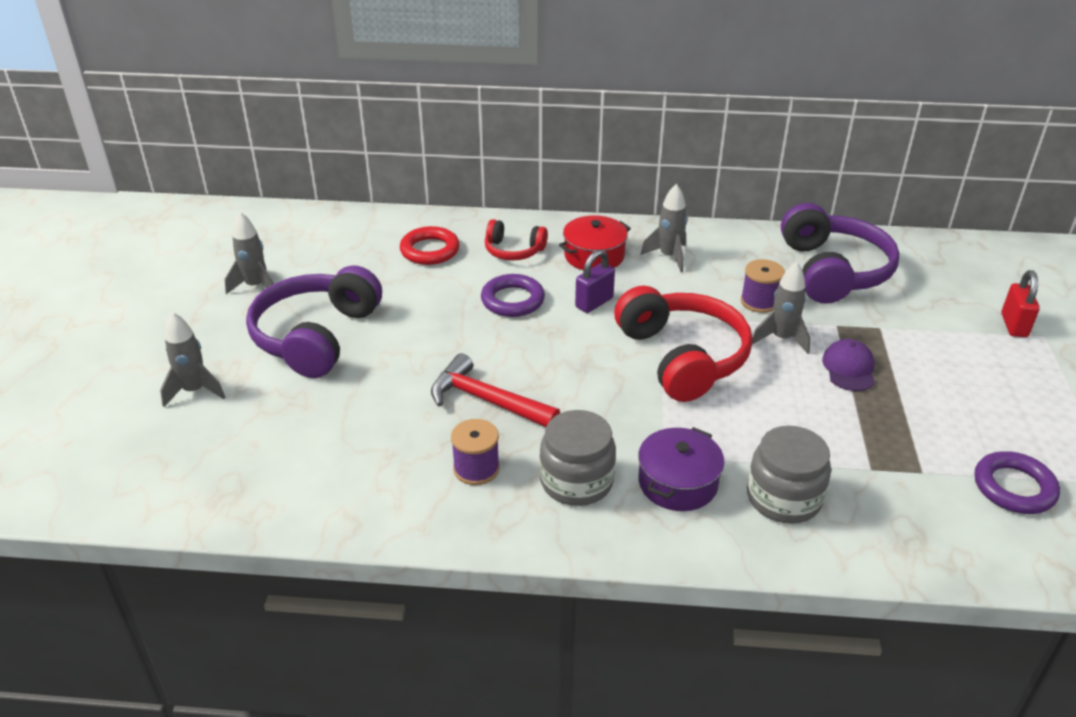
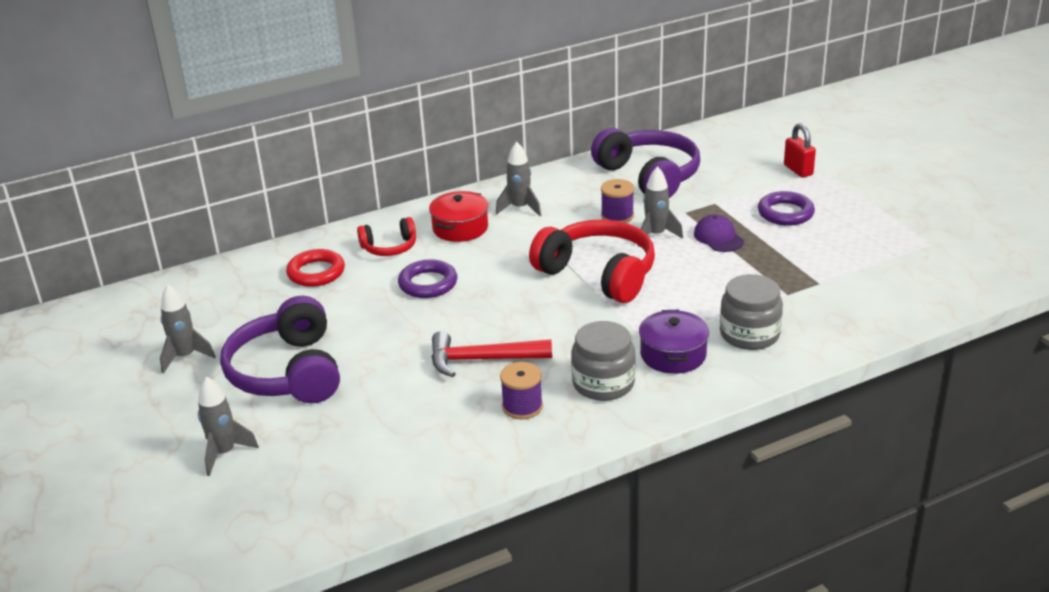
camera: 30 degrees left, 5 degrees down
purple padlock [575,249,615,313] -> none
purple ring [975,451,1060,514] -> purple ring moved to [758,191,815,226]

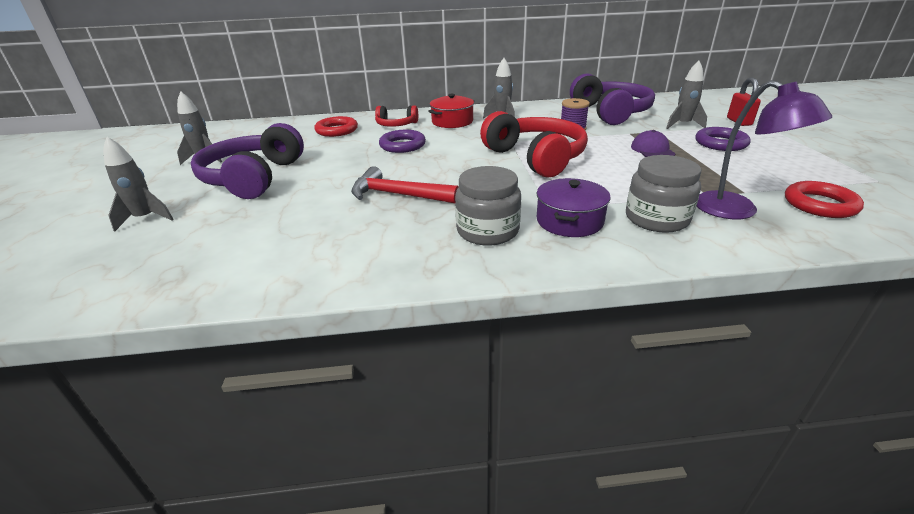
camera: 20 degrees right, 0 degrees up
purple spool [500,362,543,419] -> none
grey rocket [637,166,683,246] -> grey rocket moved to [666,61,707,129]
none -> purple lamp [696,80,832,219]
none -> red ring [785,181,864,218]

